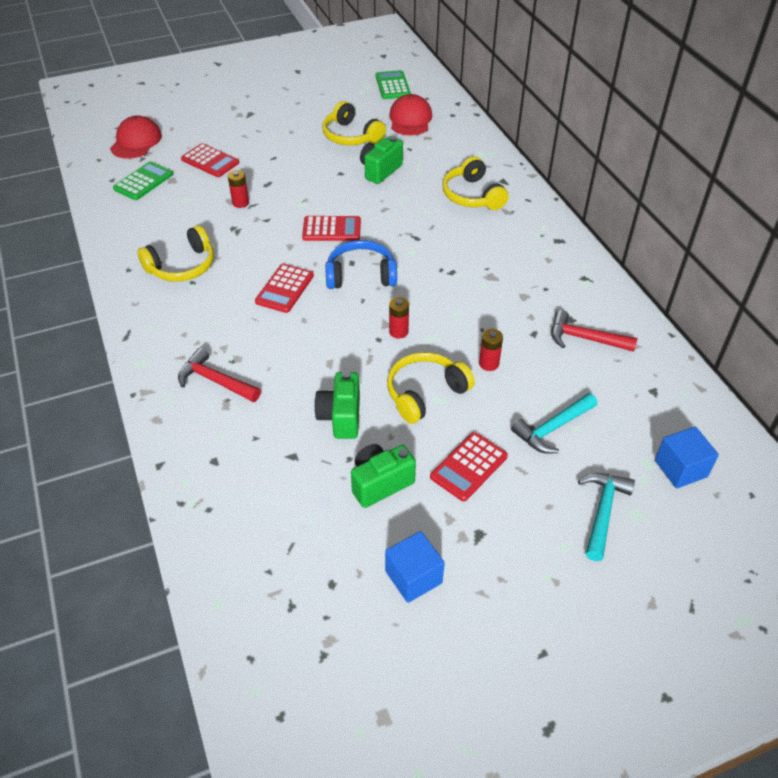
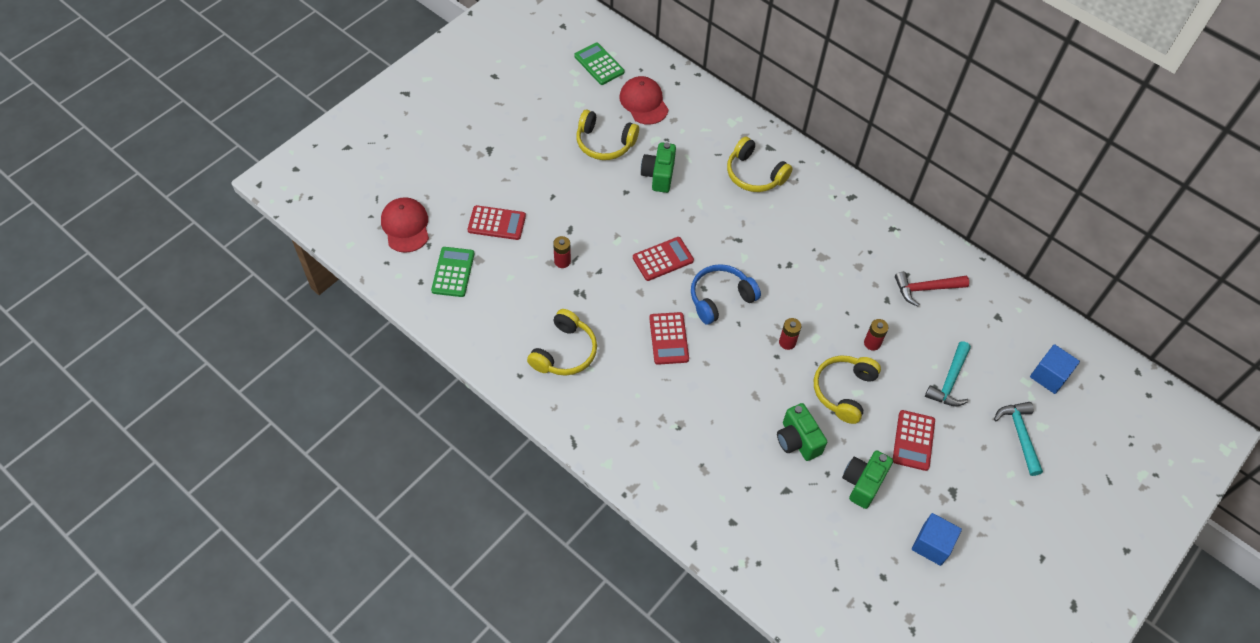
camera: 30 degrees left, 10 degrees up
red hammer [178,348,261,402] -> none

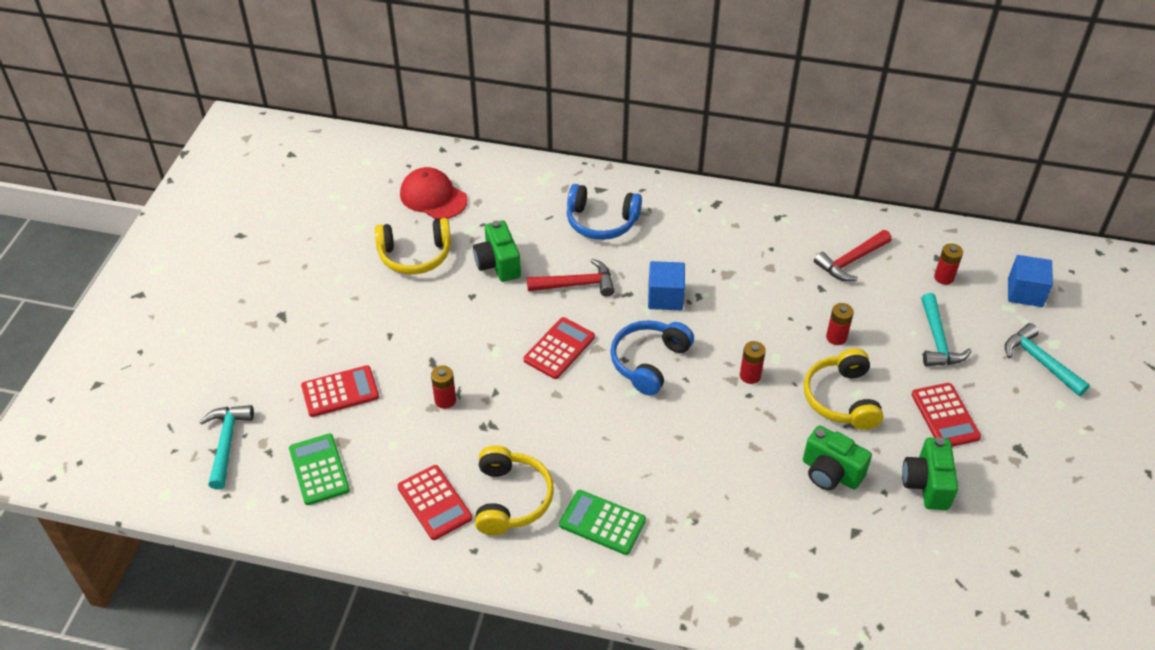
camera: 25 degrees left, 10 degrees down
red cap [381,197,429,253] -> turquoise hammer [199,405,254,489]
green calculator [574,43,624,85] -> green calculator moved to [559,490,646,555]
red calculator [649,312,689,365] -> red calculator moved to [398,465,472,540]
yellow headphones [727,137,793,192] -> blue headphones [567,184,642,240]
blue cube [912,513,962,566] -> blue cube moved to [648,261,685,310]
none -> red hammer [527,259,615,296]
none -> red battery [934,243,963,285]

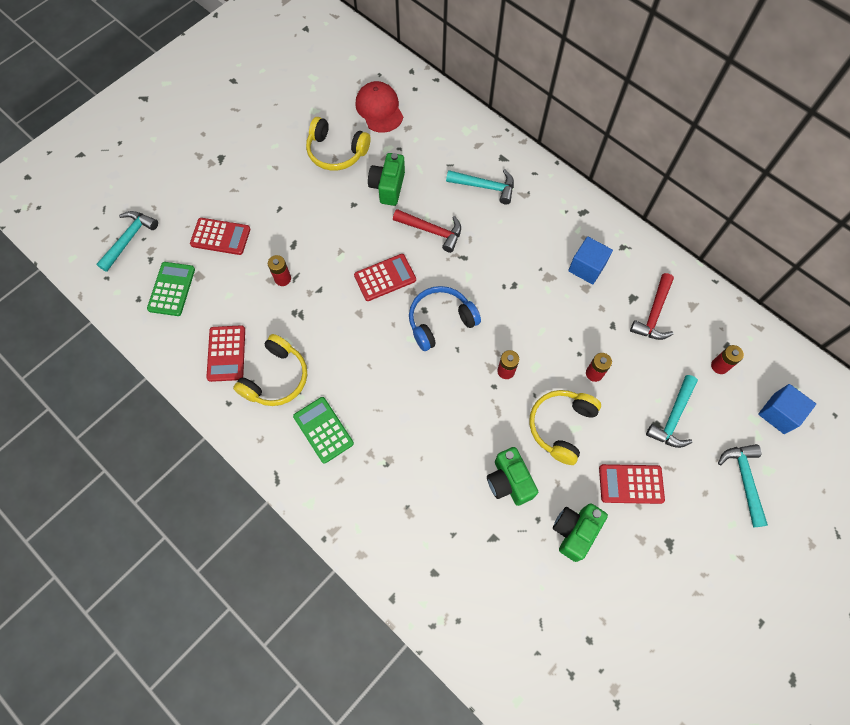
camera: 30 degrees right, 20 degrees up
blue headphones [567,184,642,240] -> turquoise hammer [446,169,514,205]
blue cube [648,261,685,310] -> blue cube moved to [568,237,613,284]
red hammer [814,230,892,281] -> red hammer turned 60 degrees counterclockwise [630,273,674,340]
red calculator [911,383,981,447] -> red calculator turned 75 degrees clockwise [599,464,665,504]

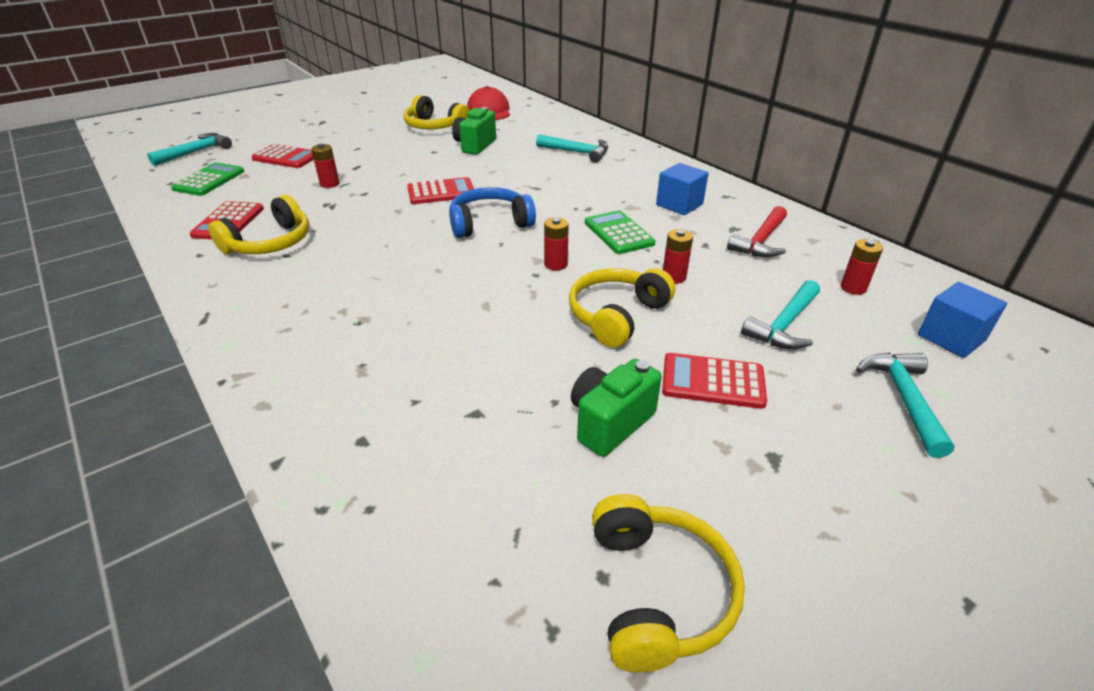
camera: 10 degrees right, 30 degrees down
green calculator [293,397,354,464] -> green calculator moved to [585,210,656,254]
red hammer [393,209,461,253] -> none
green camera [487,447,538,506] -> none
none -> yellow headphones [592,494,745,672]

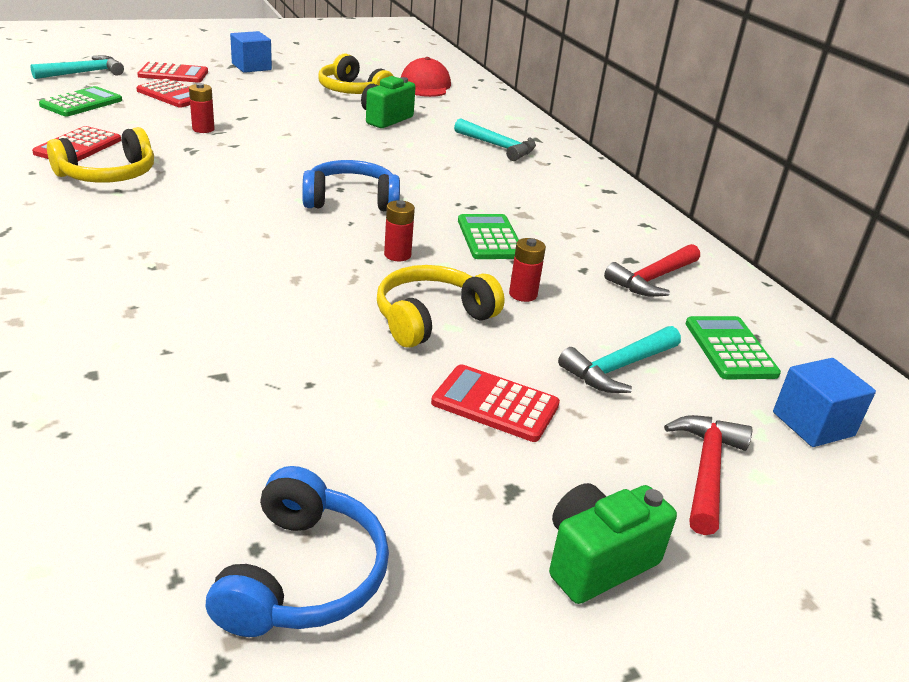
camera: 10 degrees right, 5 degrees down
red calculator [407,177,474,204] -> red calculator moved to [137,62,208,83]
green camera [571,359,662,457] -> green camera moved to [549,483,677,604]
yellow headphones [592,494,745,672] -> blue headphones [206,466,389,637]
blue cube [656,163,709,215] -> blue cube moved to [230,31,272,73]
red battery [841,239,883,295] -> green calculator [686,316,781,380]
turquoise hammer [856,353,954,458] -> red hammer [664,415,752,535]

